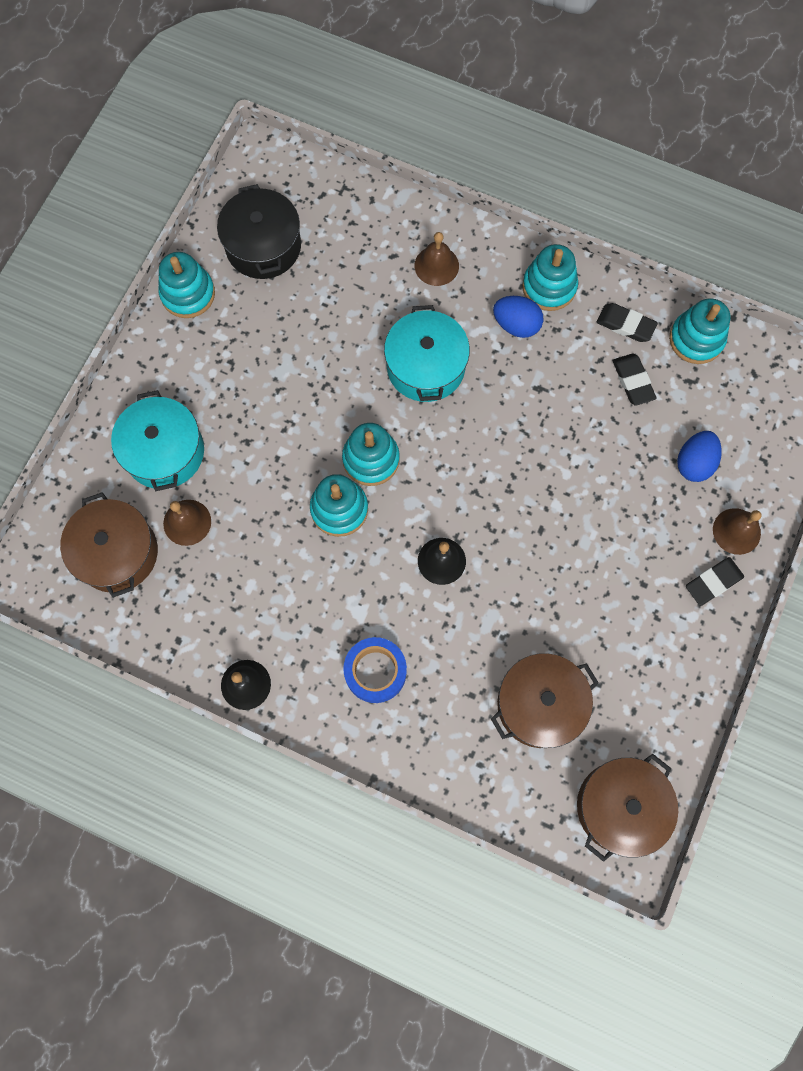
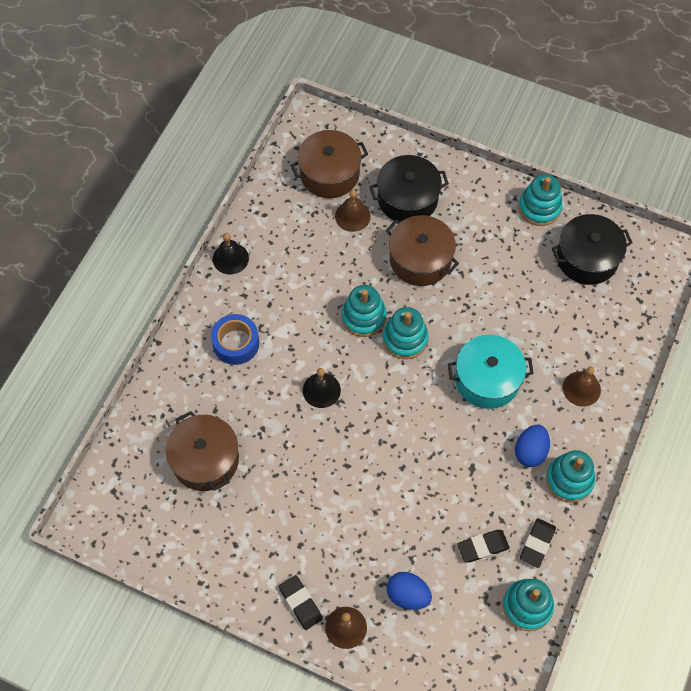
camera: 90 degrees right, 10 degrees down
turquoise pot [111,390,204,491] -> black pot [369,155,449,222]
brown pot [577,754,678,862] -> brown pot moved to [386,215,459,286]

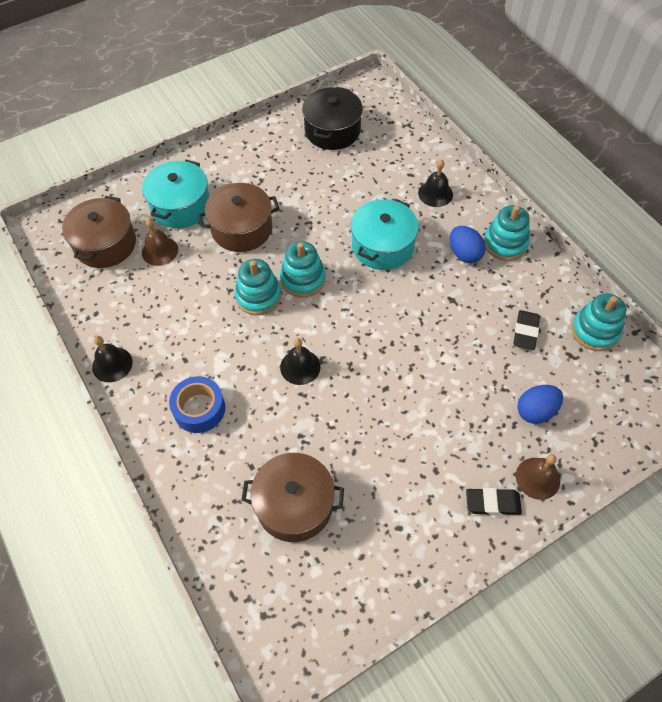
camera: 55 degrees left, 5 degrees down
black pot [369,155,449,222] -> turquoise pot [142,159,210,228]
turquoise stacking toy [518,174,563,226] -> none
black eraser [520,518,556,568] -> none
brown bell [563,367,601,407] -> black bell [418,159,453,207]

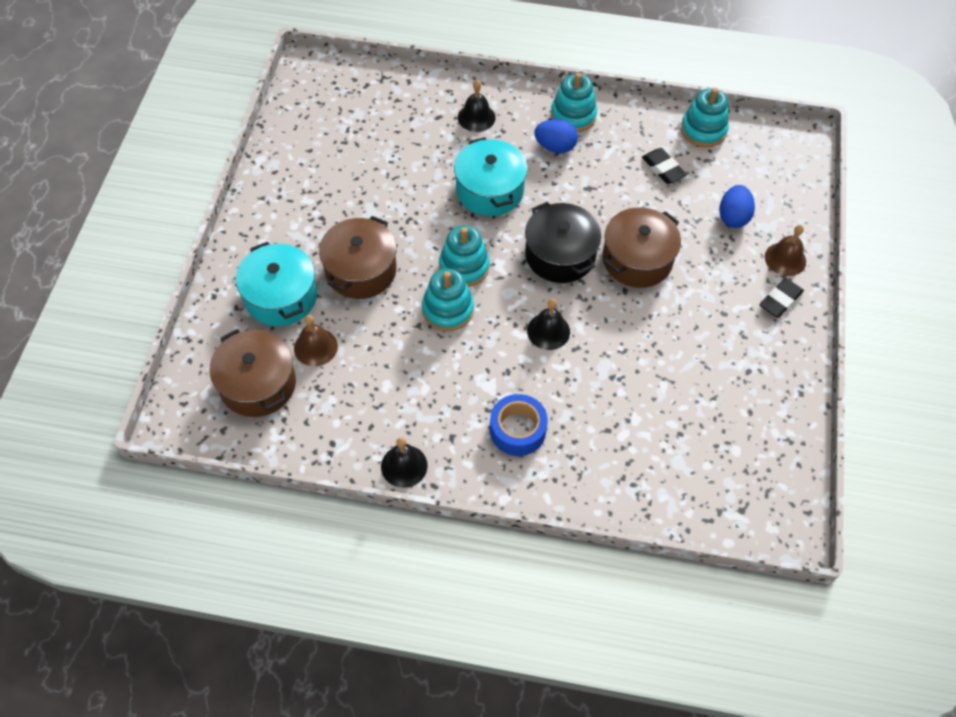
camera: 50 degrees left, 0 degrees up
brown pot [241,453,344,542] -> brown pot moved to [602,207,681,288]
black pot [302,87,363,150] -> black pot moved to [525,202,601,283]

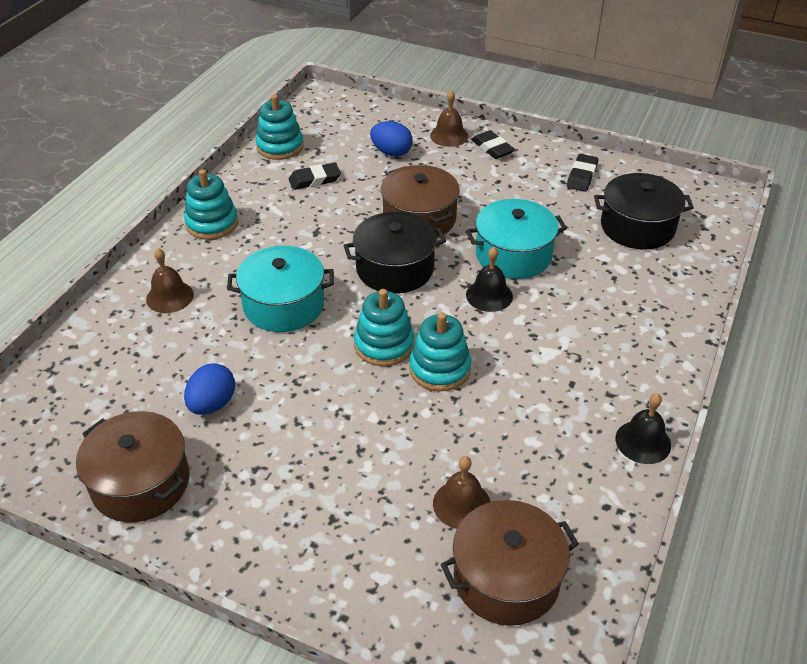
camera: 75 degrees left, 15 degrees down
turquoise pot [236,241,317,326] -> turquoise pot moved to [466,199,567,279]
brown pot [319,216,397,299] -> brown pot moved to [76,411,190,522]
black bell [458,80,496,132] -> brown bell [146,248,194,313]
blue tape [490,394,548,456] -> none
blue egg [534,119,578,153] -> blue egg moved to [184,363,235,415]
none -> black eraser [567,154,598,192]
none -> black pot [594,173,694,250]

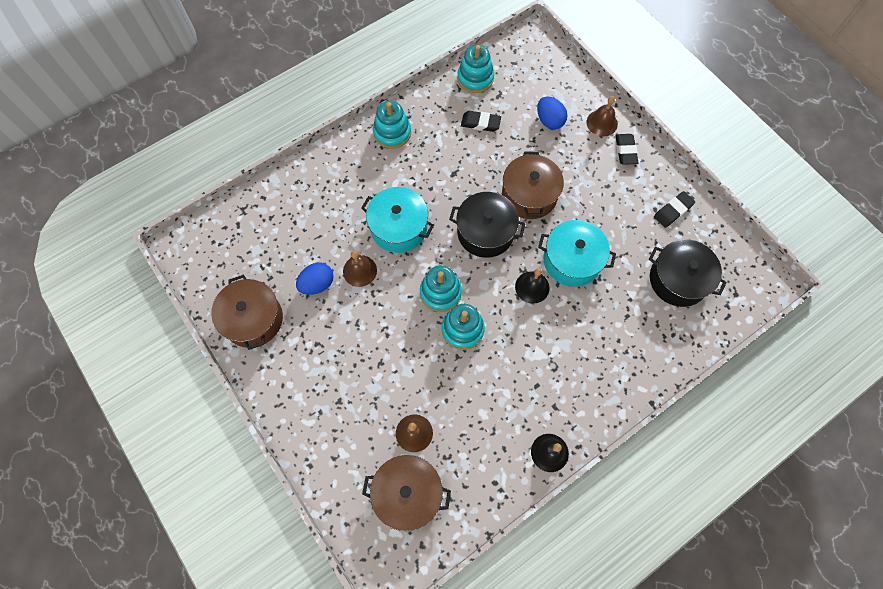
camera: 30 degrees right, 25 degrees up
brown bell [146,248,194,313] -> brown bell moved to [343,251,377,287]

